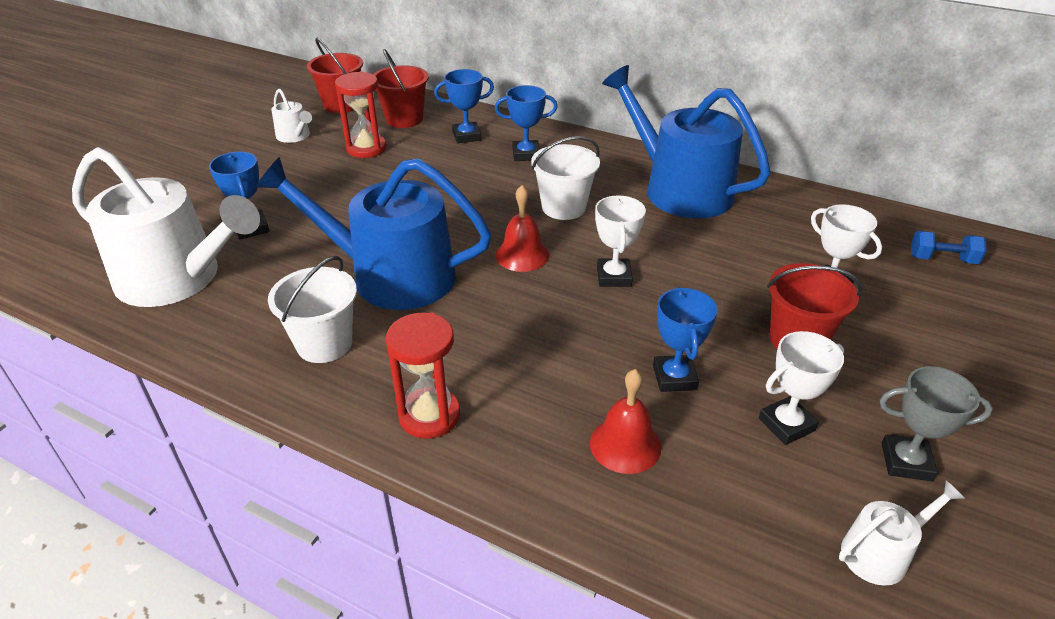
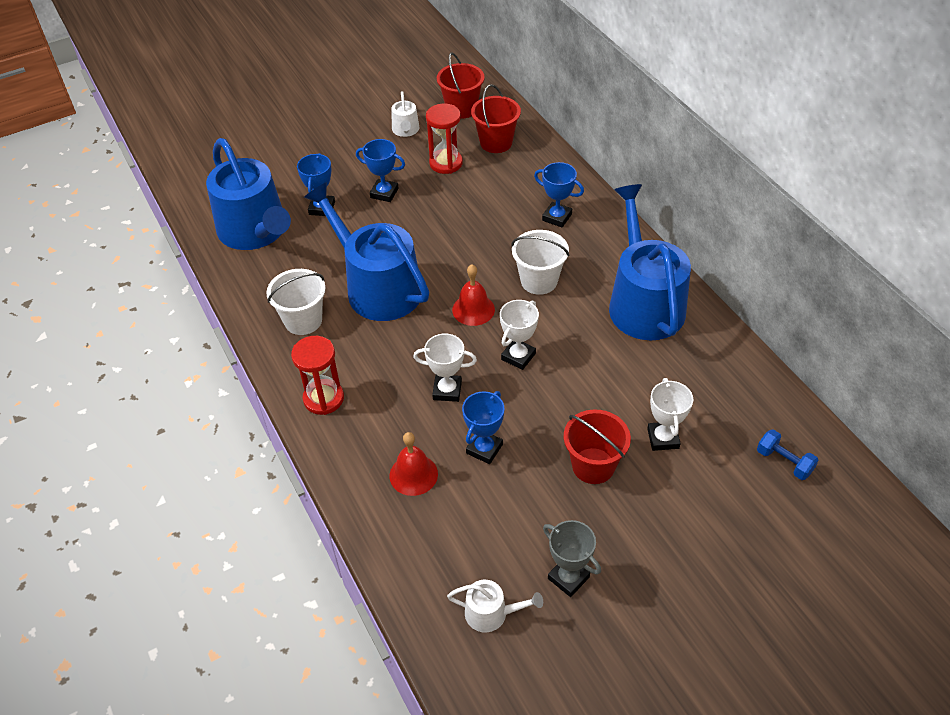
camera: 35 degrees right, 10 degrees up
white watering can [72,147,260,307] -> blue watering can [206,138,291,250]
blue trophy [434,69,494,143] -> blue trophy moved to [356,139,405,202]
white trophy [759,331,844,445] -> white trophy moved to [413,333,477,402]

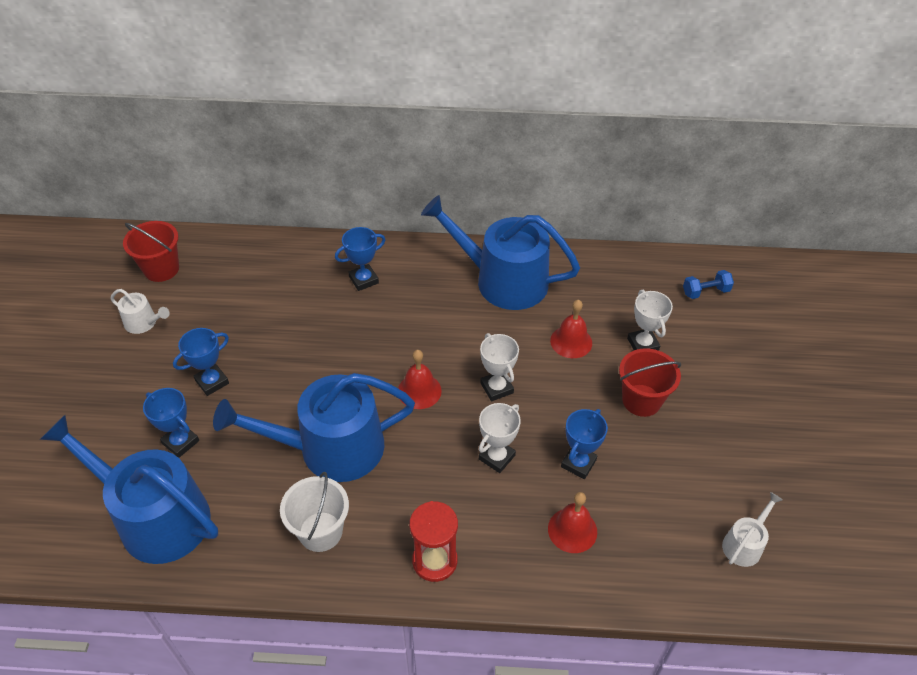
camera: 60 degrees left, 0 degrees up
blue watering can [206,138,291,250] -> blue watering can turned 150 degrees counterclockwise [40,415,218,564]
red hourglass [426,104,463,174] -> none
blue trophy [462,391,504,464] -> blue trophy turned 60 degrees clockwise [561,409,608,479]
red bucket [471,84,521,153] -> none
white bucket [511,230,569,295] -> none
grey trophy [543,520,601,597] -> none
white trophy [647,378,693,451] -> white trophy turned 45 degrees clockwise [627,290,673,351]
none -> red bell [550,300,592,358]

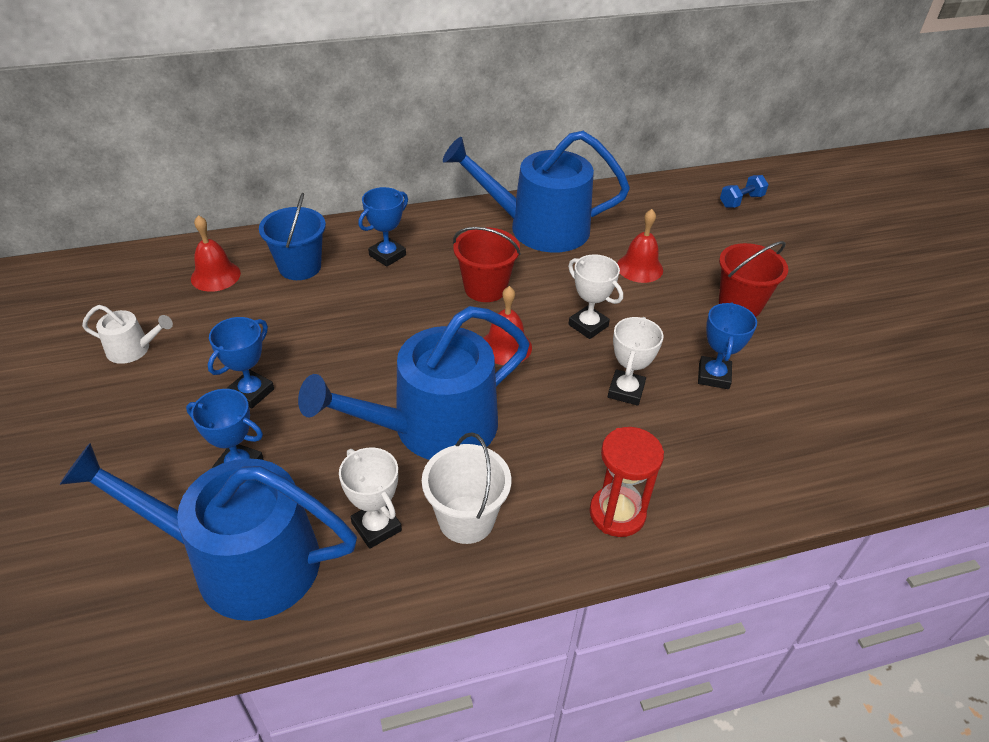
camera: 20 degrees left, 5 degrees down
red bucket [123,221,179,282] -> red bucket moved to [453,227,521,302]
red bell [548,492,597,553] -> red bell moved to [191,215,241,292]
white trophy [627,290,673,351] -> white trophy moved to [339,448,402,549]
white watering can [722,492,783,567] -> none
none -> blue bucket [259,193,326,280]

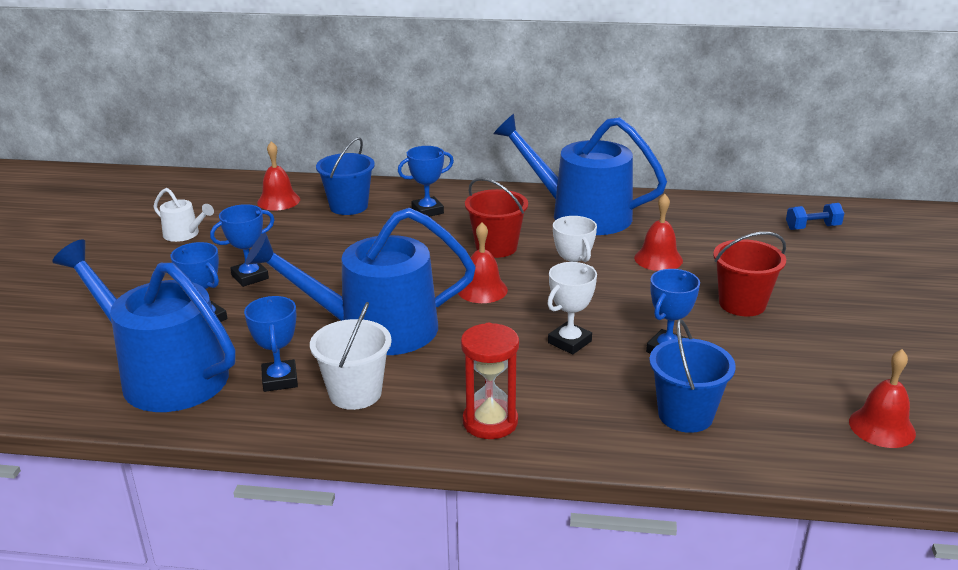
camera: 25 degrees right, 15 degrees down
white trophy [339,448,402,549] -> blue trophy [244,296,298,392]
none -> blue bucket [649,319,736,433]
none -> red bell [849,349,916,448]

